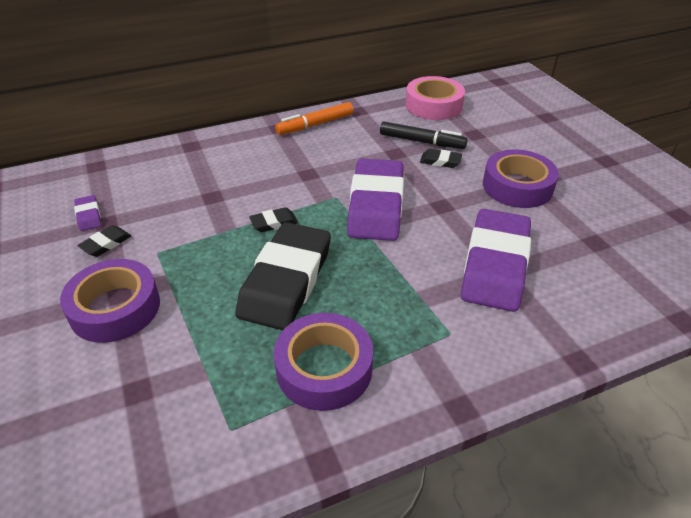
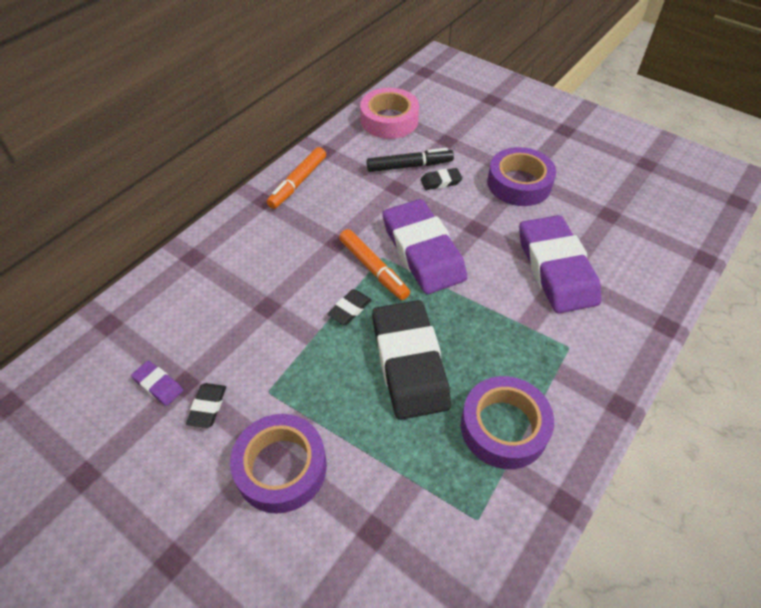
camera: 30 degrees left, 10 degrees up
none -> orange marker [339,229,410,300]

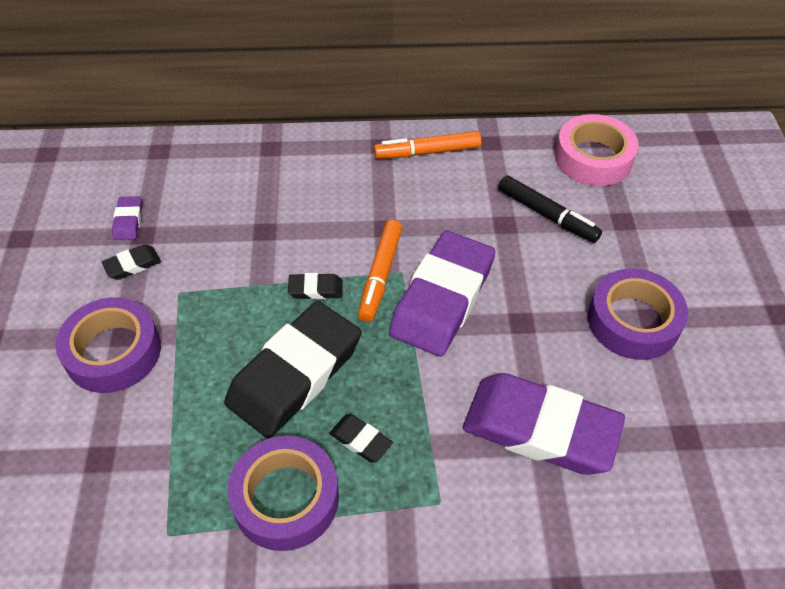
camera: 50 degrees right, 0 degrees up
black eraser [421,168,462,190] -> black eraser moved to [329,414,393,462]
purple eraser [519,215,601,313] -> purple eraser turned 75 degrees clockwise [463,373,625,475]

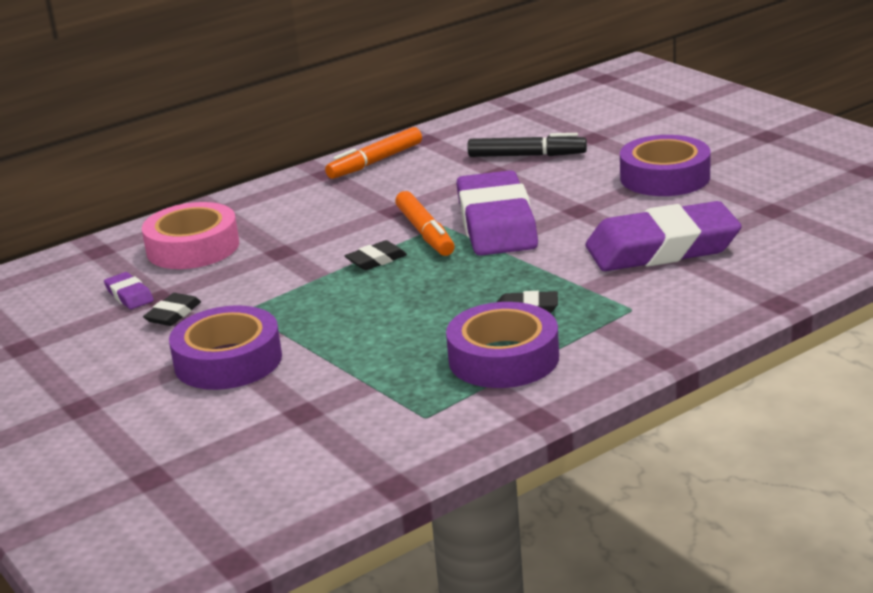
camera: 30 degrees left, 25 degrees down
black eraser [224,301,361,438] -> none
pink tape [555,114,639,186] -> pink tape moved to [142,202,239,269]

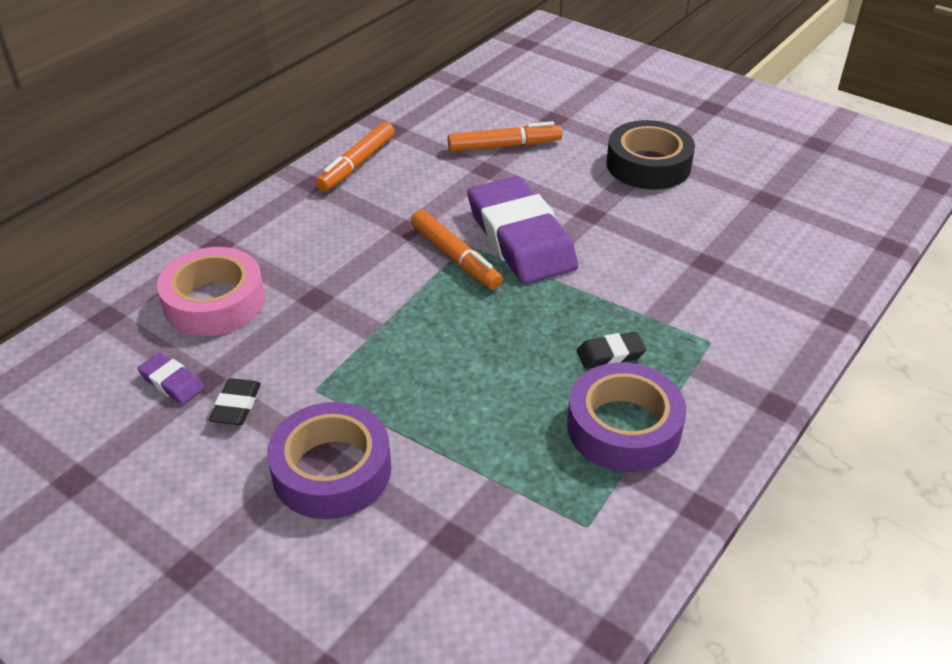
camera: 20 degrees left, 15 degrees up
black eraser [345,240,407,270] -> none
black marker [468,133,587,157] -> orange marker [448,121,562,152]
purple eraser [585,201,742,271] -> none
purple tape [620,135,711,196] -> black tape [606,120,695,190]

